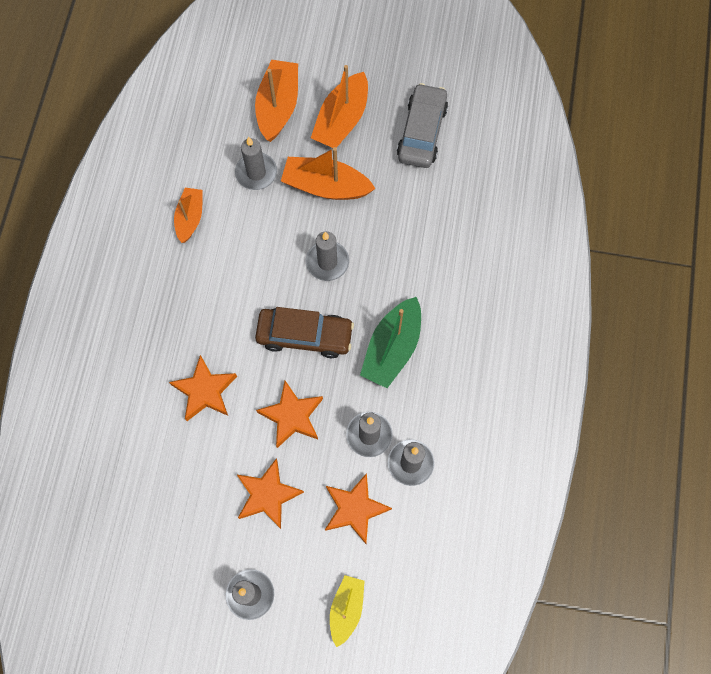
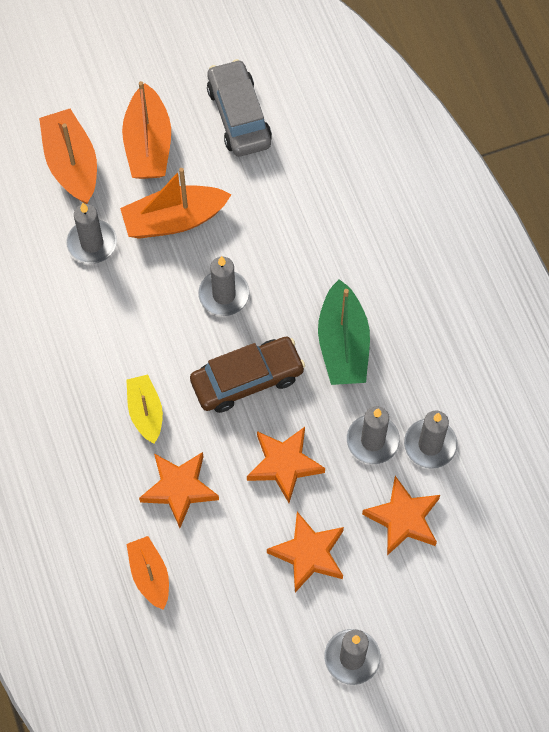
camera: 30 degrees left, 5 degrees down
orange boat [174,188,203,243] -> orange boat moved to [126,536,169,610]
yellow boat [330,575,365,647] -> yellow boat moved to [126,375,163,443]

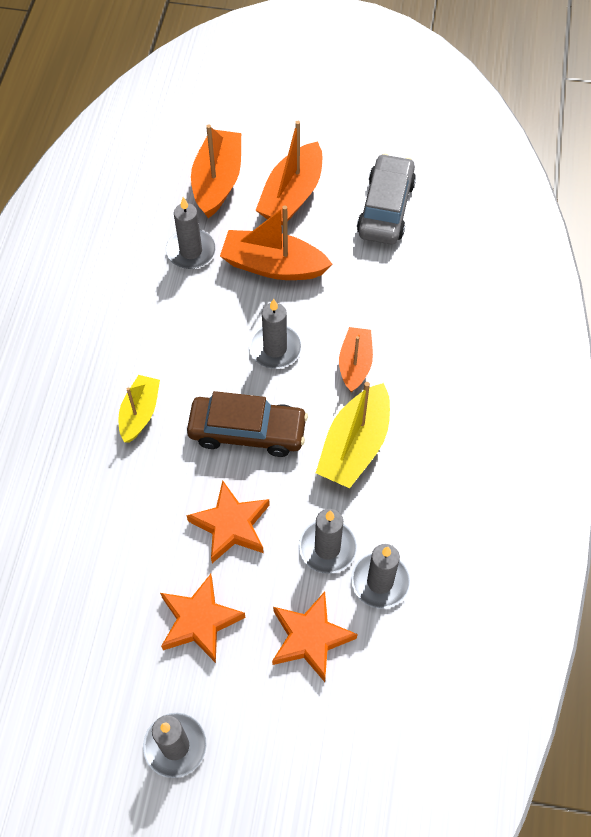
camera: 30 degrees right, 5 degrees down
orange boat [126,536,169,610] -> orange boat moved to [339,327,373,392]
orange star [139,452,219,528] -> none
green boat [318,279,370,385] -> yellow boat [316,382,390,488]

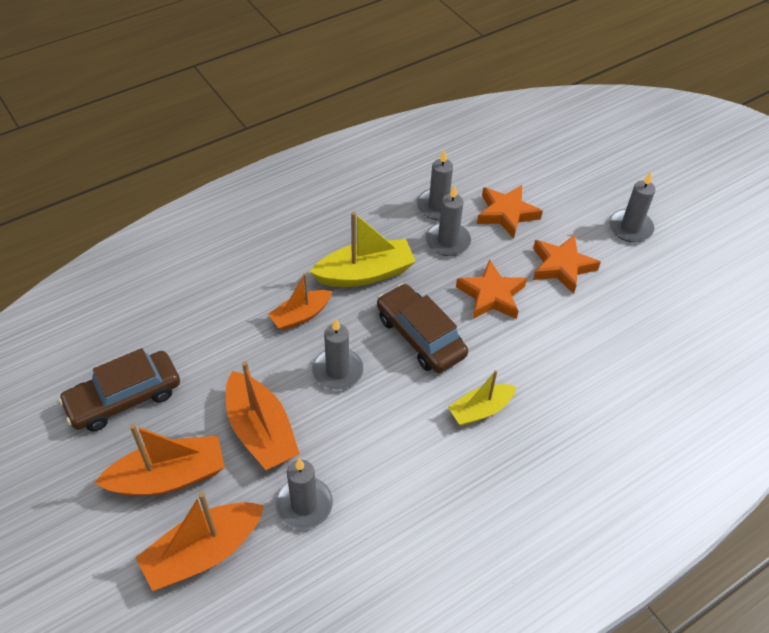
camera: 135 degrees left, 10 degrees down
grey car [357,154,416,244] -> brown car [58,348,180,431]

